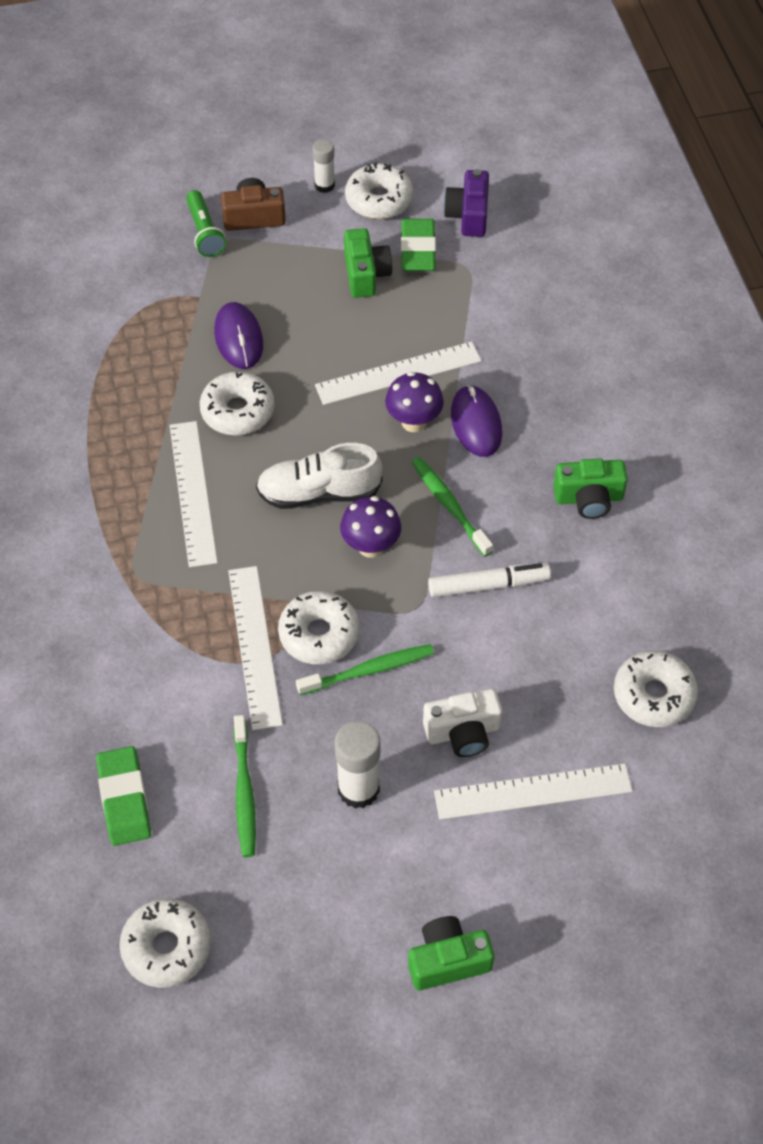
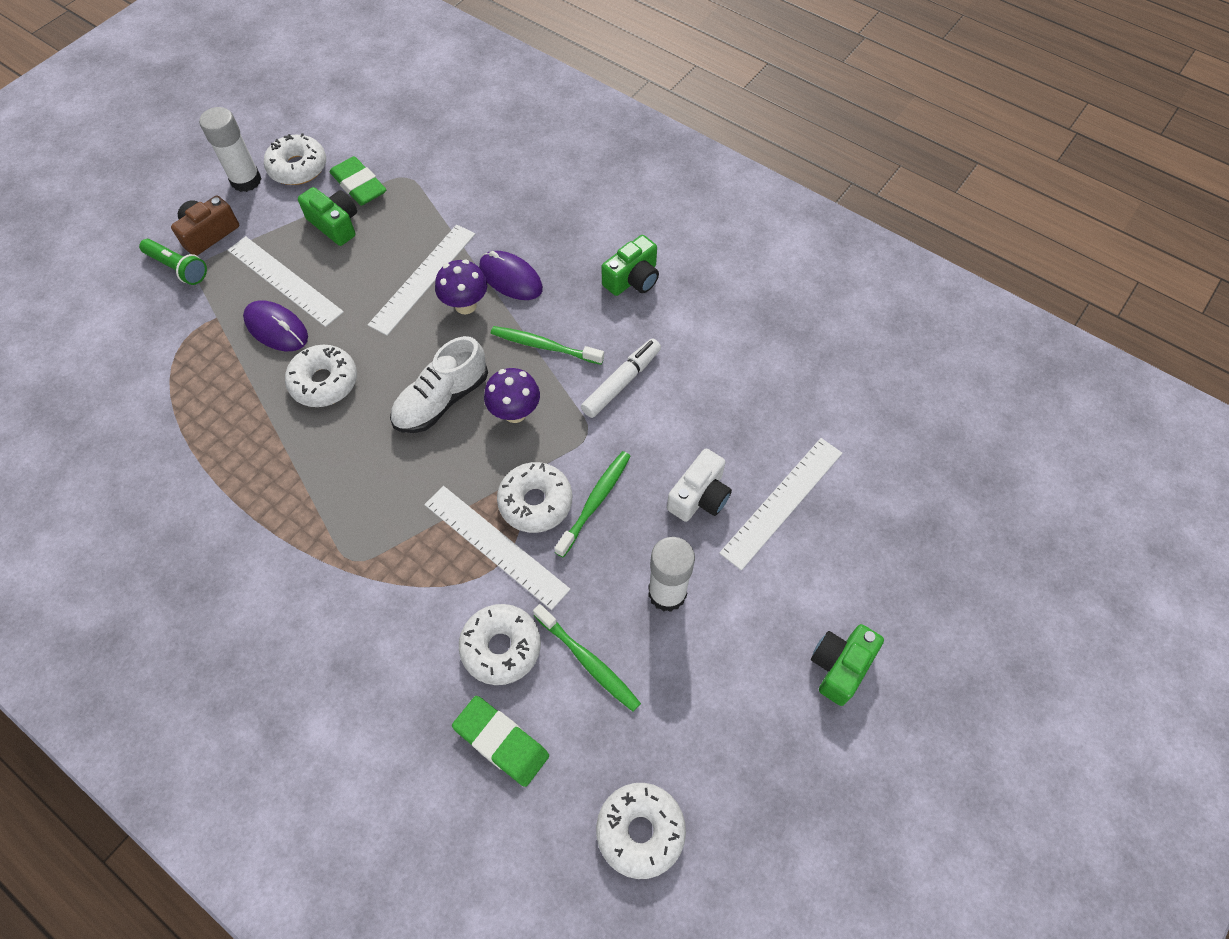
camera: 40 degrees left, 5 degrees up
white ruler [170,421,218,567] -> white ruler moved to [228,236,344,327]
white glue stick [312,139,335,193] -> white glue stick [199,107,262,192], size x1.64
purple camera [443,169,489,237] -> none
white donut [614,651,698,727] -> white donut moved to [459,604,541,685]

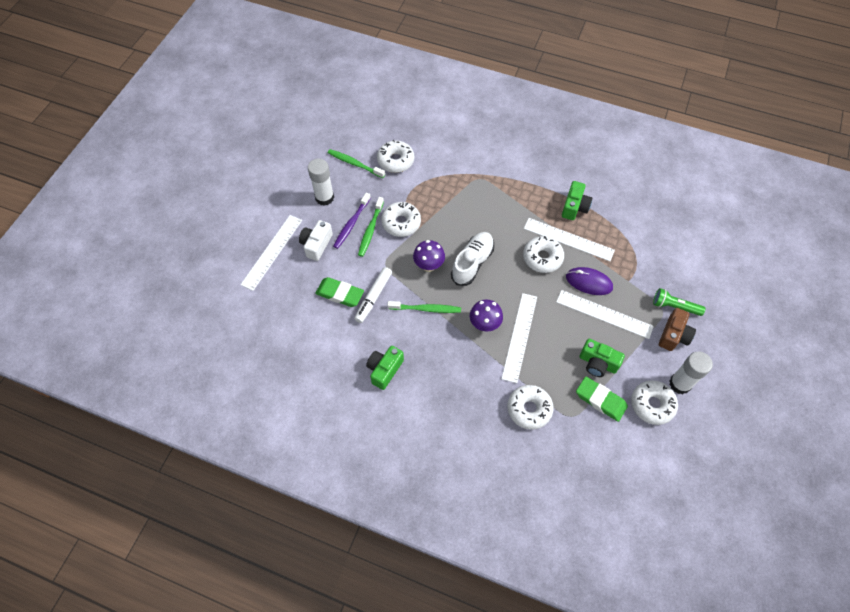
camera: 165 degrees right, 0 degrees up
white ruler [424,486,571,610] -> white ruler moved to [524,218,615,261]
green eraser [452,696,549,787] -> green eraser moved to [315,277,364,307]
purple mouse [479,251,543,300] -> none
white donut [596,783,686,879] -> white donut moved to [507,385,554,430]
green camera [811,624,884,706] -> green camera moved to [562,181,593,220]
none -> purple toothbrush [333,192,371,249]

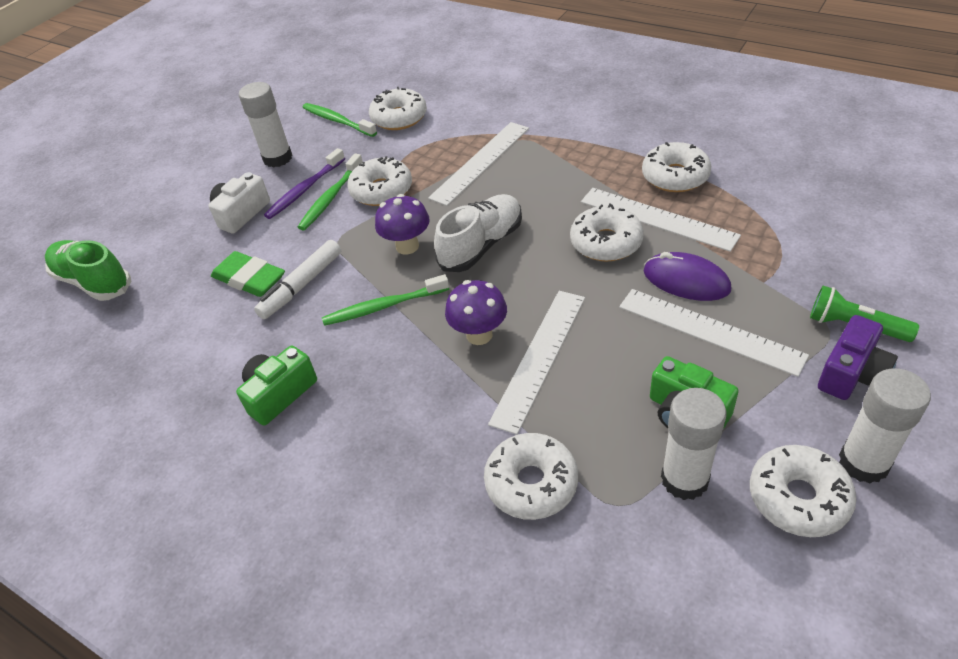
camera: 15 degrees right, 15 degrees down
white ruler [240,215,302,291] -> white ruler moved to [428,122,529,206]
green toothbrush [388,301,461,313] -> green toothbrush turned 150 degrees clockwise [322,274,449,326]
green camera [562,181,593,220] -> white donut [642,142,711,192]
green eraser [576,376,628,422] -> white glue stick [661,388,726,500]
brown camera [659,308,696,351] -> purple camera [818,315,898,400]
none -> green shoe [45,240,131,301]

